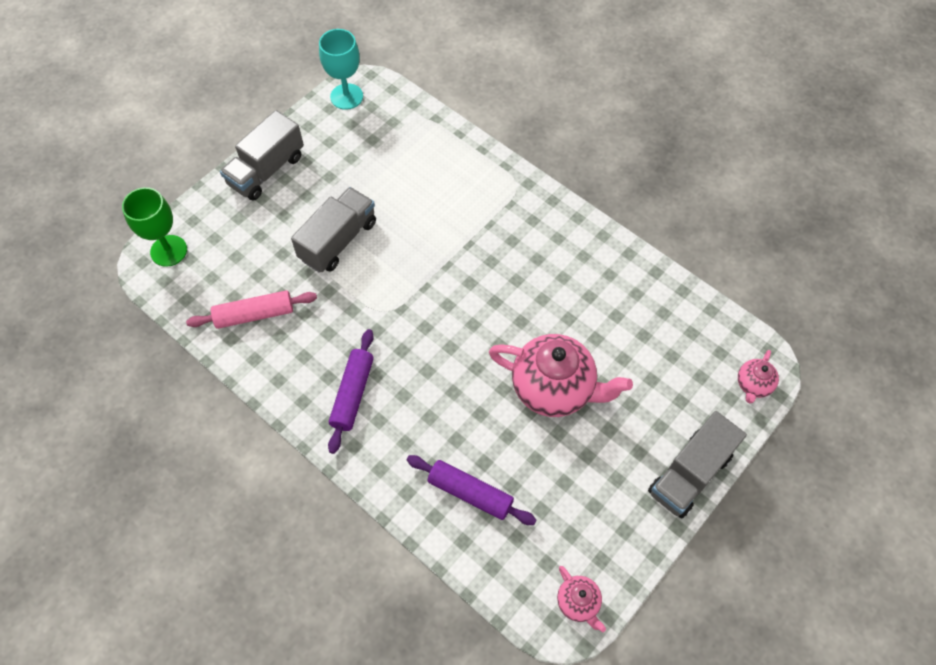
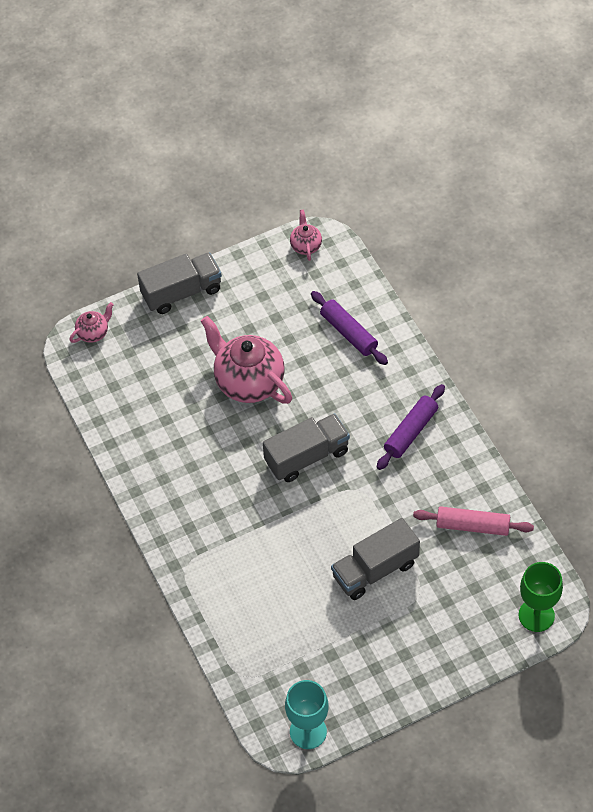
camera: 155 degrees left, 5 degrees down
grey truck [220,110,304,201] -> grey truck moved to [263,413,350,482]

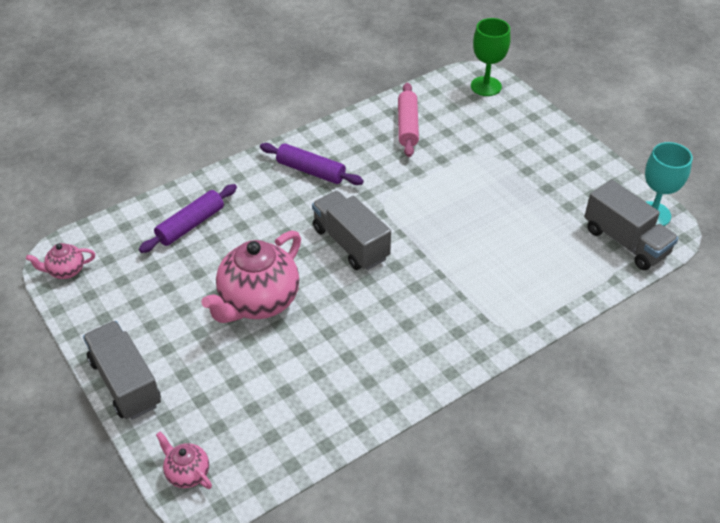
camera: 100 degrees left, 10 degrees down
grey truck [331,518,420,600] -> grey truck moved to [584,179,679,270]

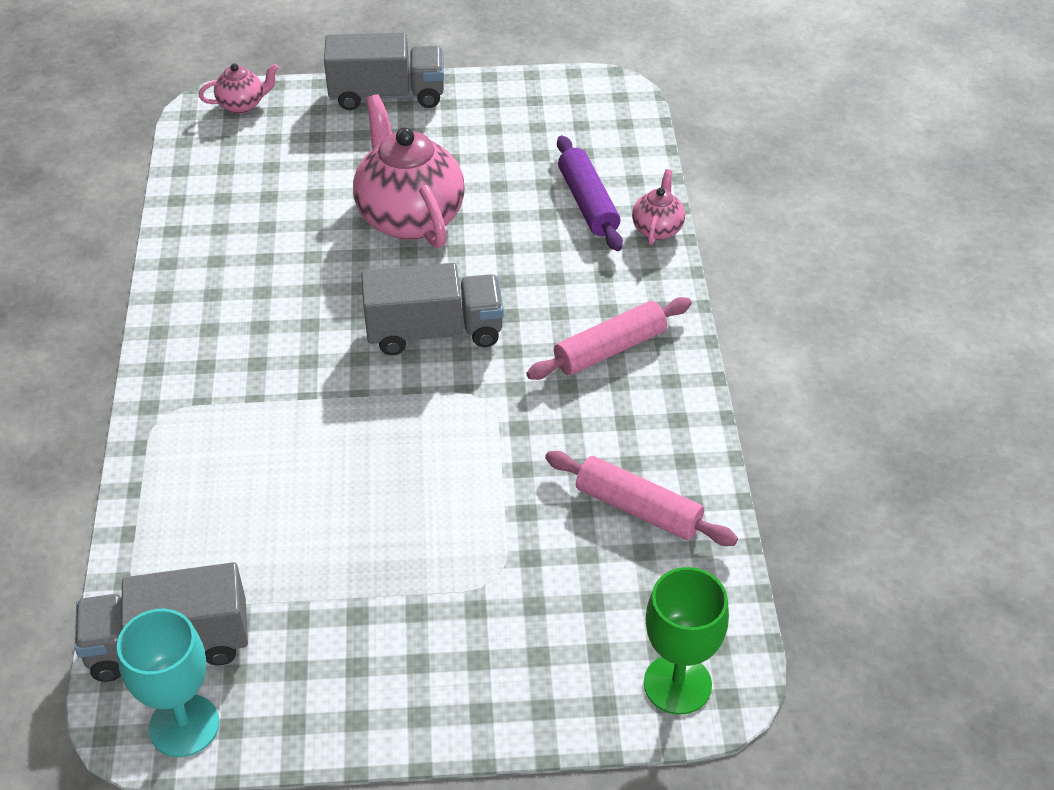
camera: 120 degrees right, 0 degrees up
pink teapot [26,243,95,279] -> pink teapot moved to [632,169,685,245]
purple rolling pin [260,143,364,185] -> pink rolling pin [526,297,692,380]

